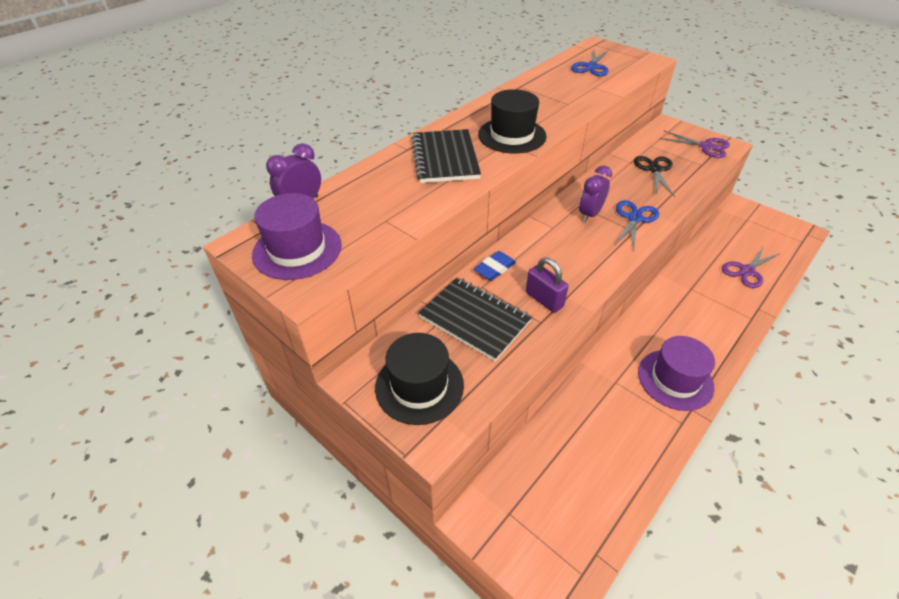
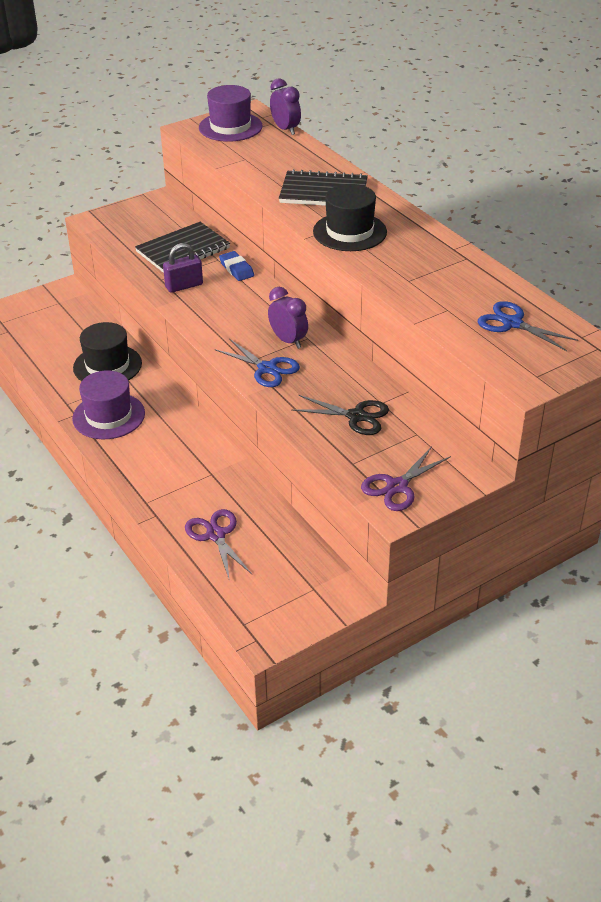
camera: 105 degrees right, 5 degrees down
black hat [375,333,464,425] -> black hat moved to [73,322,142,381]

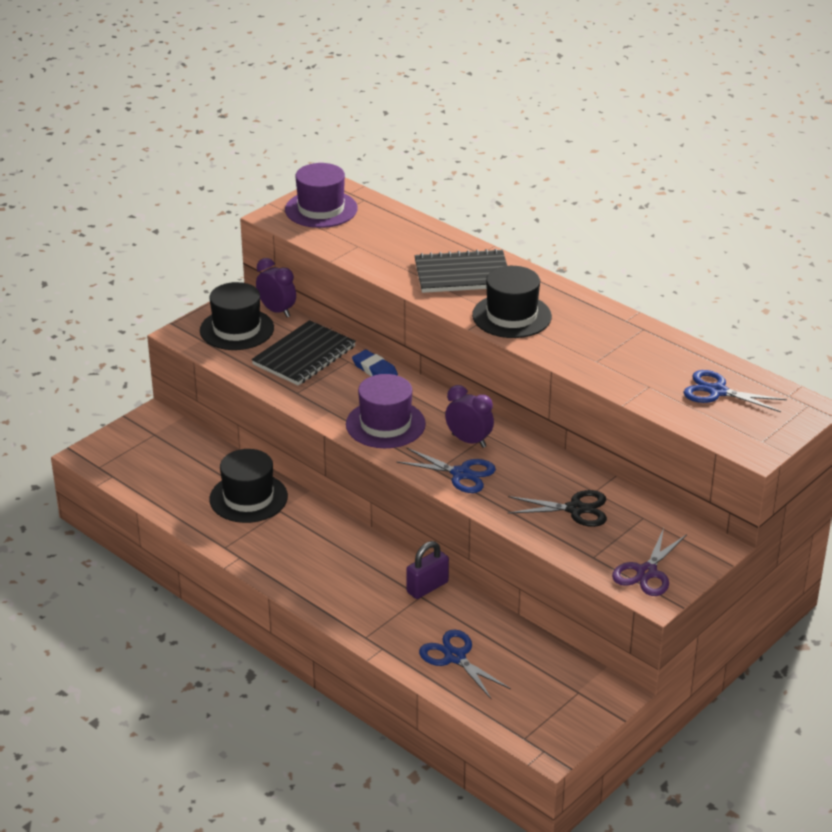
camera: 15 degrees left, 5 degrees down
purple hat [72,370,145,439] -> purple hat moved to [346,374,426,448]
purple padlock [163,243,203,293] -> purple padlock moved to [406,541,449,599]
purple scissors [185,509,252,578] -> blue scissors [419,629,511,700]
purple clock [270,78,301,135] -> purple clock moved to [256,258,296,317]
none -> black hat [200,282,274,350]

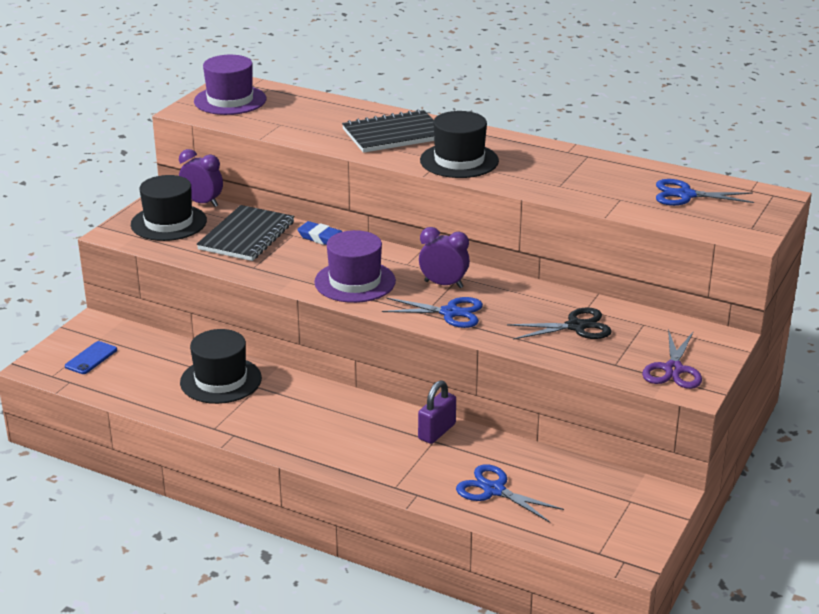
camera: 15 degrees left, 5 degrees down
none -> blue phone [65,341,117,374]

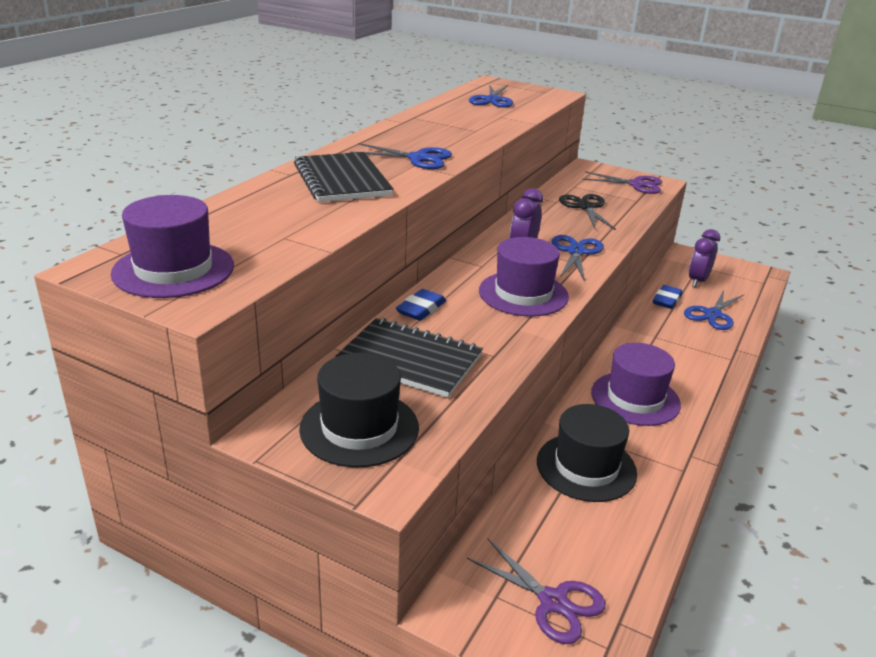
camera: 90 degrees left, 0 degrees up
blue phone [65,341,117,374] -> purple scissors [467,539,606,644]
purple clock [179,149,223,207] -> purple clock moved to [689,229,720,287]
purple padlock [418,380,456,444] -> none
black hat [420,111,499,178] -> blue scissors [350,143,452,169]
none -> purple hat [591,343,681,426]
none -> blue eraser [653,285,682,309]

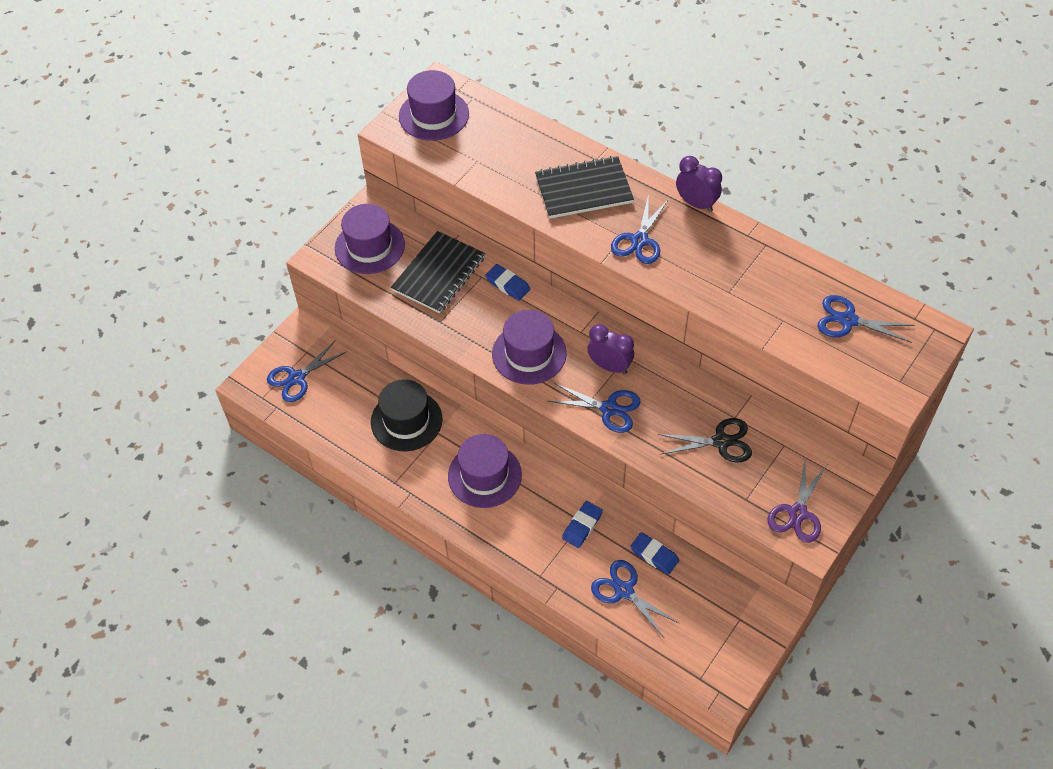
camera: 100 degrees right, 25 degrees up
black hat [299,353,419,468] -> purple hat [335,204,405,274]
purple scissors [467,539,606,644] -> blue scissors [267,340,346,402]
purple clock [689,229,720,287] -> purple clock moved to [676,156,722,212]
none -> blue eraser [562,501,603,548]

